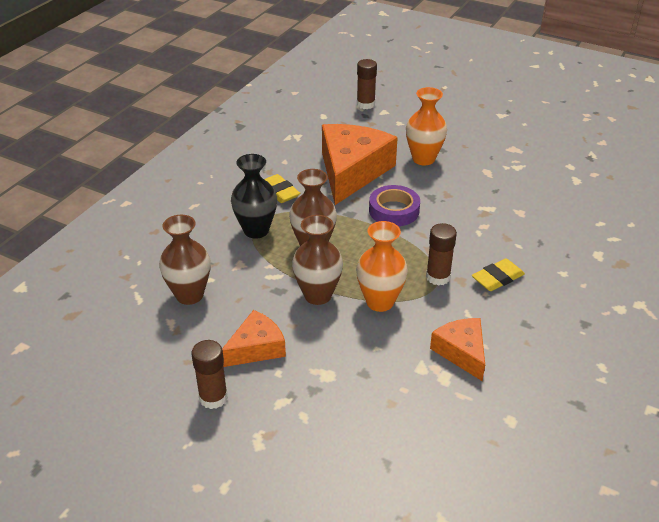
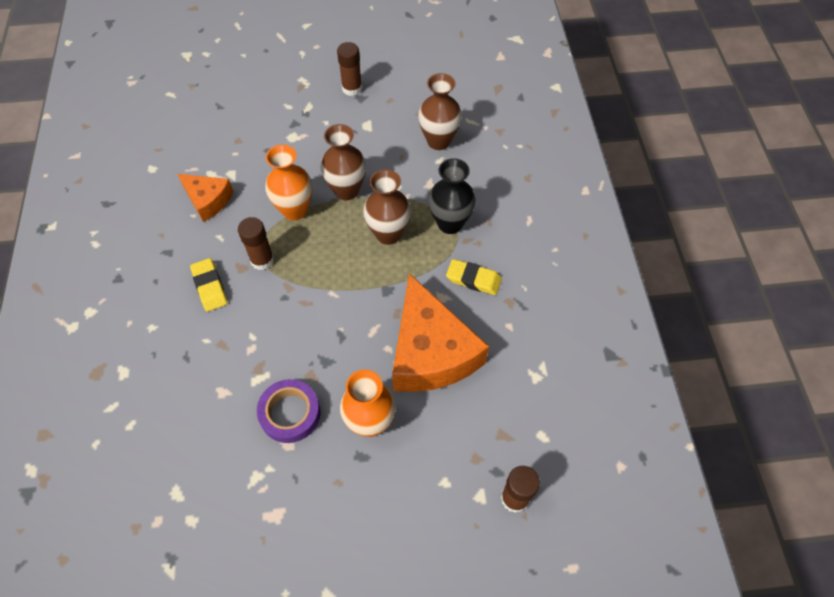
camera: 145 degrees right, 20 degrees up
orange cheese [222,310,286,367] -> none
purple tape [369,185,420,226] -> purple tape moved to [257,379,321,443]
yellow eraser [472,258,525,291] -> yellow eraser turned 45 degrees counterclockwise [190,258,227,312]

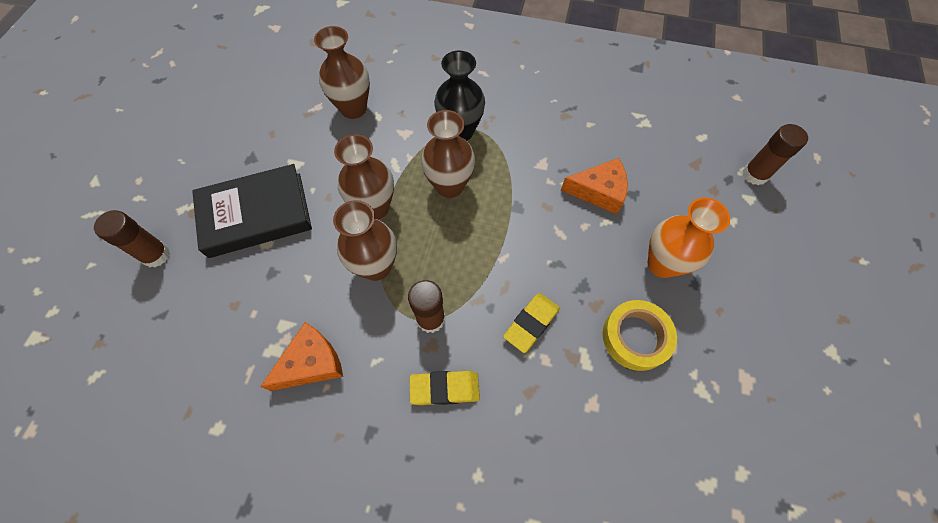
camera: 70 degrees left, 5 degrees up
purple tape [257,379,321,443] -> yellow tape [603,300,677,371]
orange vase [265,145,312,220] -> brown vase [333,200,397,281]
brown glue stick [337,42,362,96] -> brown glue stick moved to [94,210,170,267]
orange cheese [392,273,489,392] -> orange cheese [561,158,628,214], size x0.54
yellow eraser [446,259,502,295] -> yellow eraser moved to [503,293,560,353]
none -> black book [192,164,312,258]

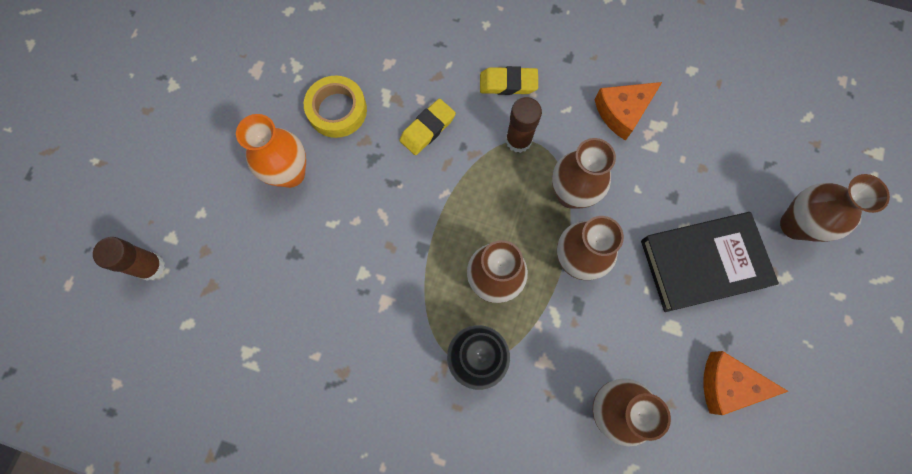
camera: 175 degrees left, 10 degrees up
brown glue stick [94,210,170,267] -> brown vase [780,174,890,242]
orange cheese [561,158,628,214] -> orange cheese moved to [703,351,789,415]

